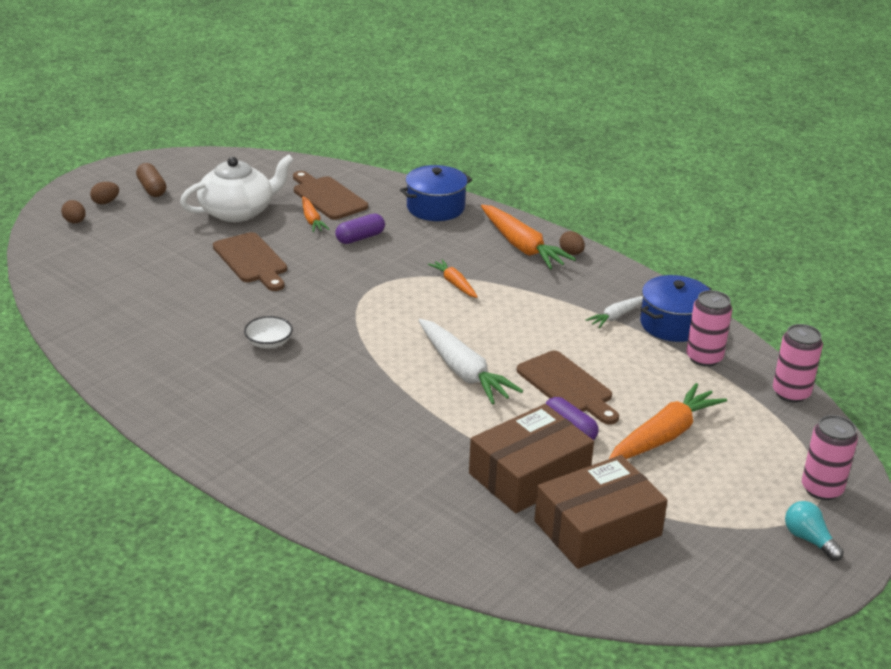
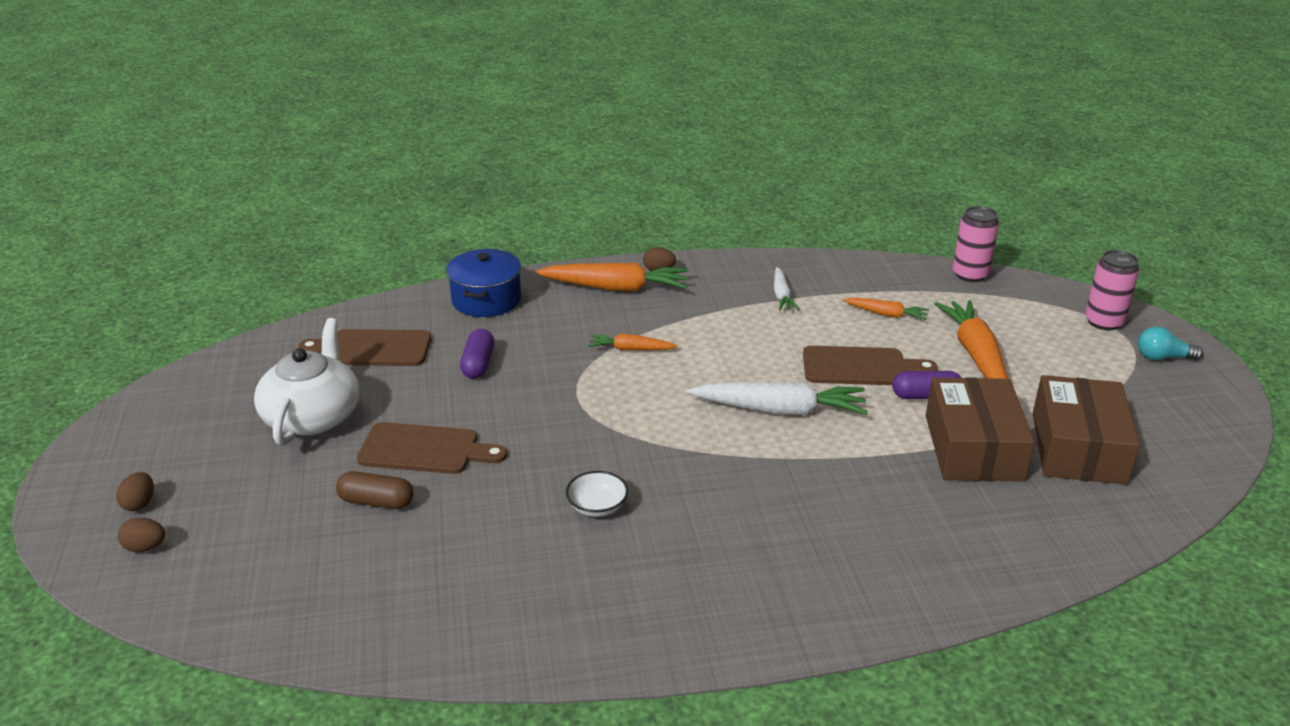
camera: 50 degrees left, 0 degrees up
brown capsule [136,163,166,197] -> brown capsule moved to [336,471,414,509]
orange carrot [302,197,329,232] -> orange carrot moved to [843,298,929,320]
blue pot [640,275,712,342] -> none
pink can [686,290,732,367] -> none

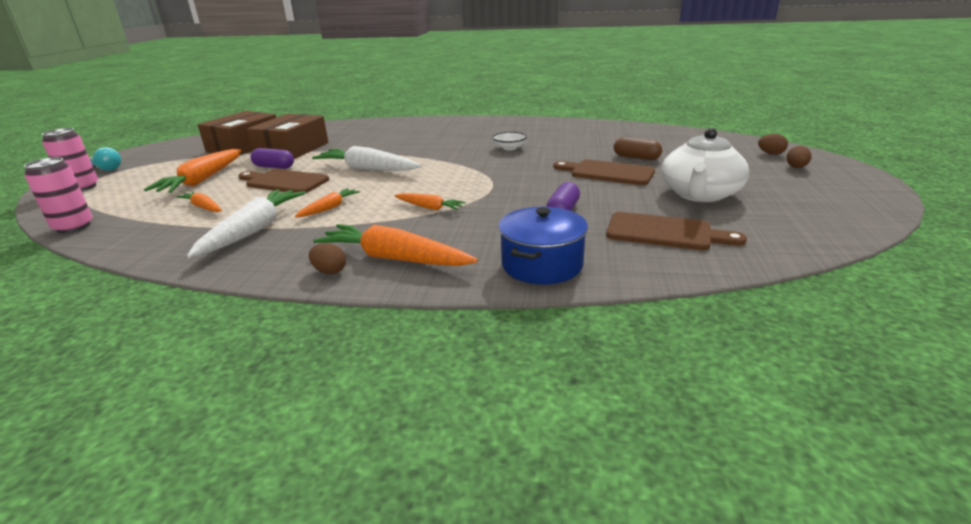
camera: 160 degrees left, 5 degrees down
white carrot [774,267,799,311] -> white carrot [187,189,306,258], size x1.86
none -> orange carrot [295,188,360,217]

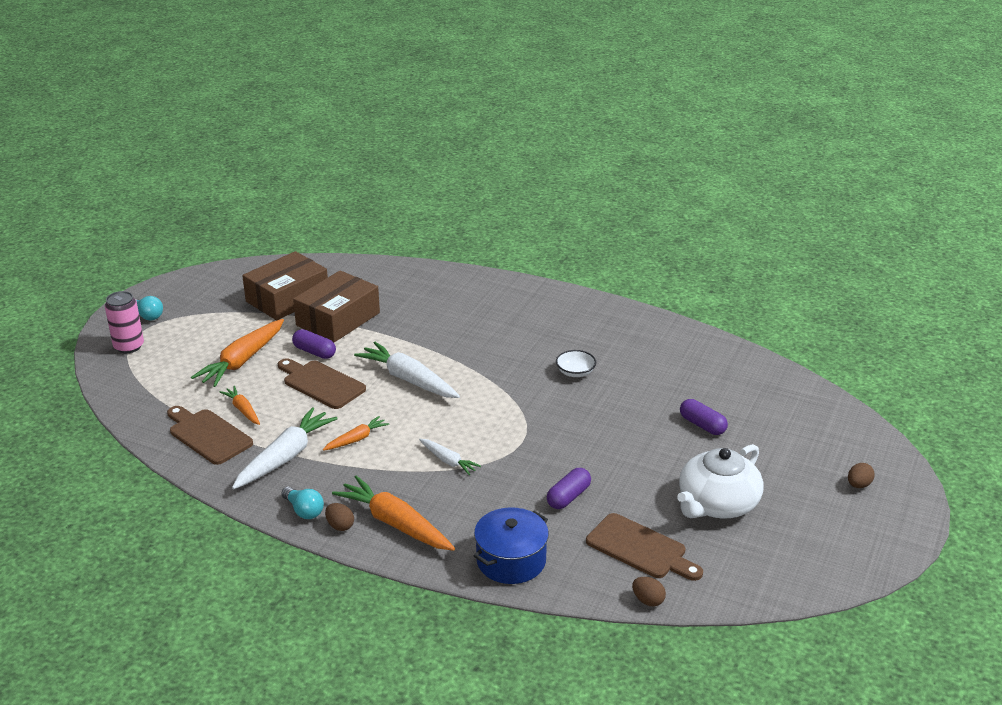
camera: 15 degrees right, 5 degrees up
pink can [24,157,93,233] -> none
orange carrot [395,193,466,210] -> white carrot [419,439,481,475]
brown cutting board [553,159,655,185] -> brown cutting board moved to [167,406,253,465]
brown capsule [614,137,662,160] -> purple capsule [680,399,728,435]
brown egg [758,134,788,155] -> brown egg moved to [632,577,666,607]
none -> turquoise light bulb [281,487,324,519]

